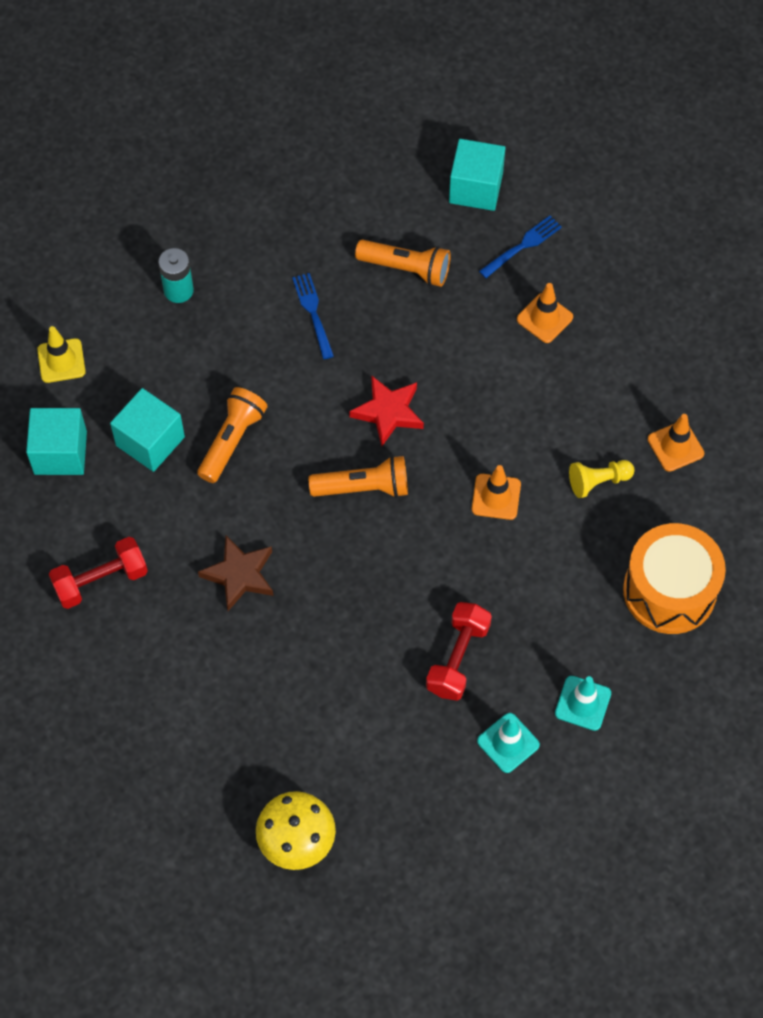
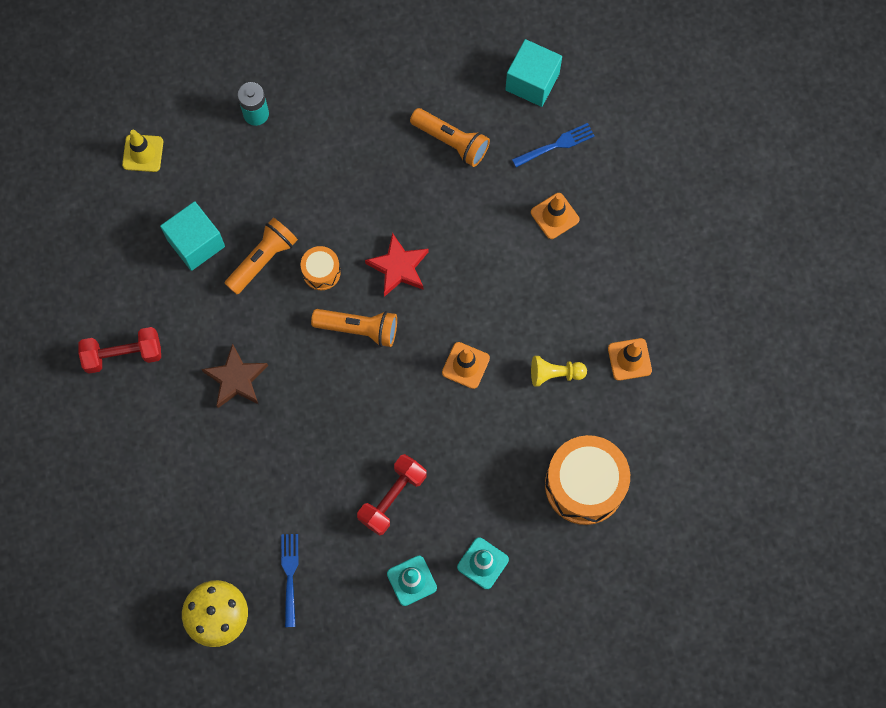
camera: 15 degrees right, 10 degrees up
turquoise cube [26,408,87,475] -> none
blue fork [292,273,334,359] -> blue fork moved to [281,534,299,627]
none -> orange drum [300,246,341,290]

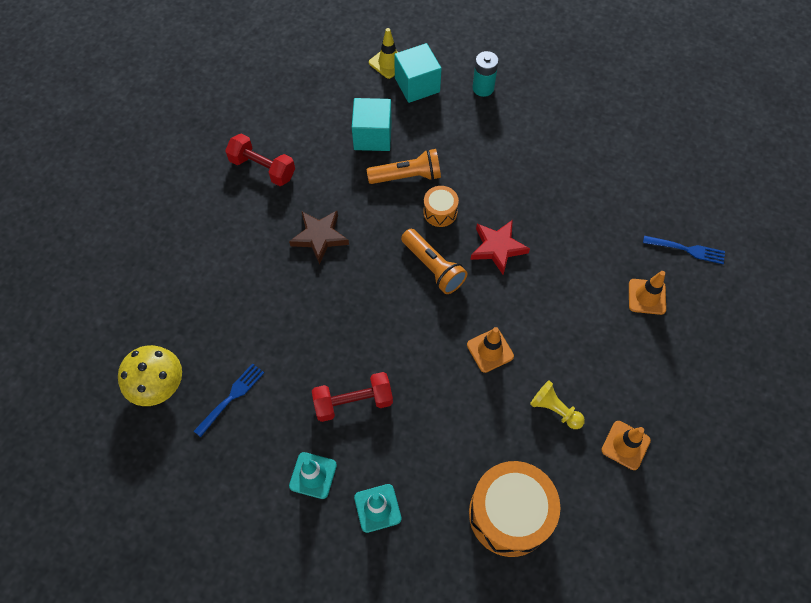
camera: 40 degrees right, 10 degrees down
orange flashlight [410,108,490,167] -> none
turquoise cube [505,39,562,107] -> turquoise cube moved to [394,43,442,103]

